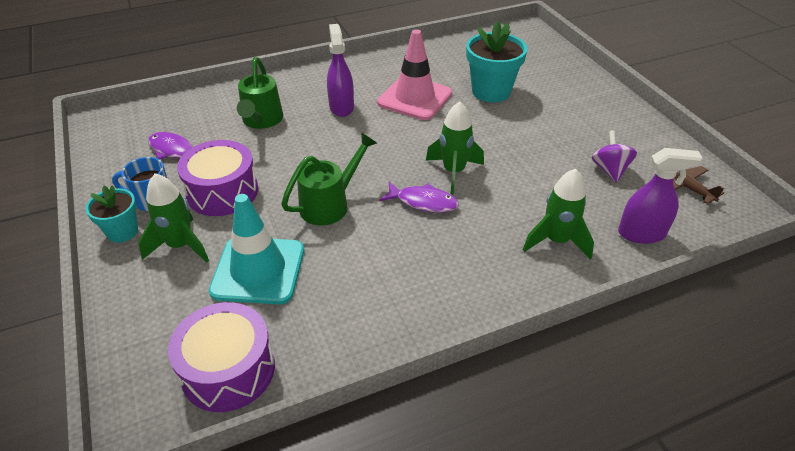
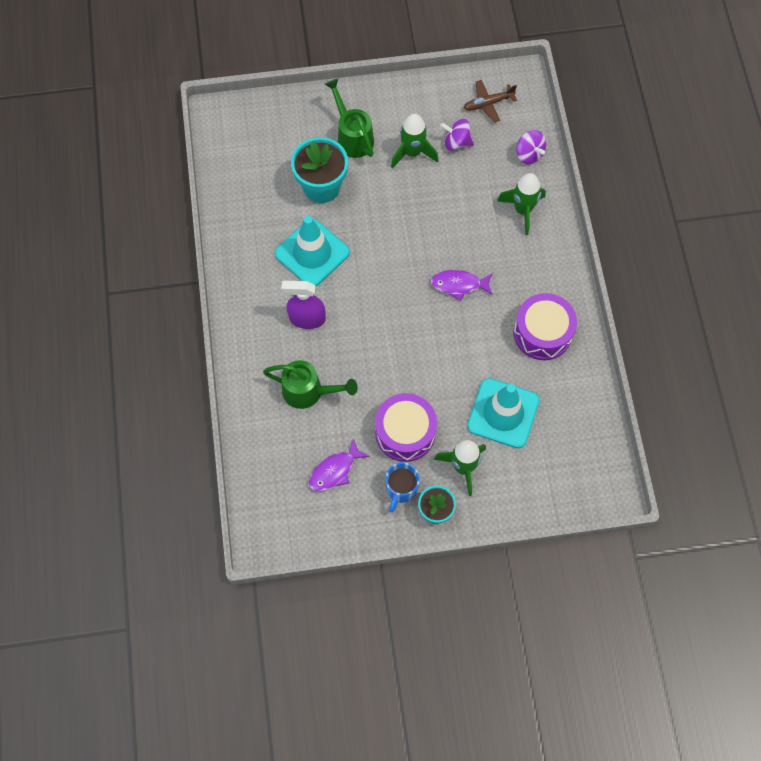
camera: 75 degrees left, 25 degrees up
purple drum [168,302,275,412] -> purple drum moved to [513,293,577,360]
green watering can [281,132,377,225] -> green watering can moved to [324,79,374,158]
pink traffic cone [377,29,452,120] -> turquoise traffic cone [275,216,350,287]
purple fish [380,182,459,213] -> purple fish turned 120 degrees counterclockwise [430,270,493,301]
green rocket [426,101,484,194] -> green rocket moved to [391,114,439,168]
purple spray bottle [618,148,702,244] -> purple spinning top [516,130,546,164]

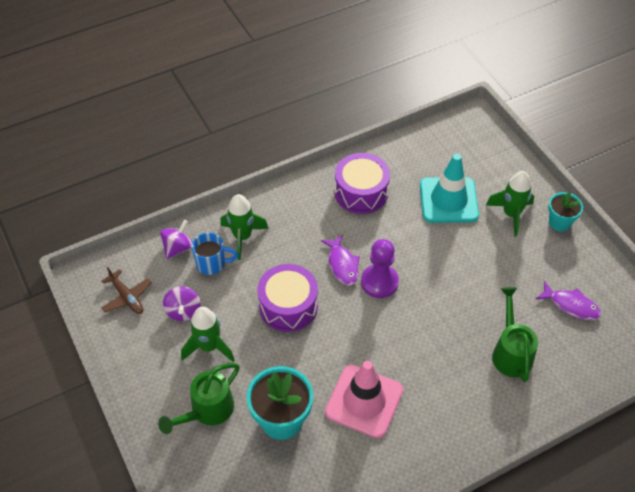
camera: 110 degrees left, 15 degrees down
turquoise traffic cone [275,216,350,287] -> pink traffic cone [325,361,403,438]
purple spray bottle [281,280,326,329] -> none
purple drum [375,393,437,462] -> purple drum moved to [257,264,318,332]
blue mug [385,462,420,512] -> blue mug moved to [192,232,238,275]
none -> purple pawn [361,239,399,298]

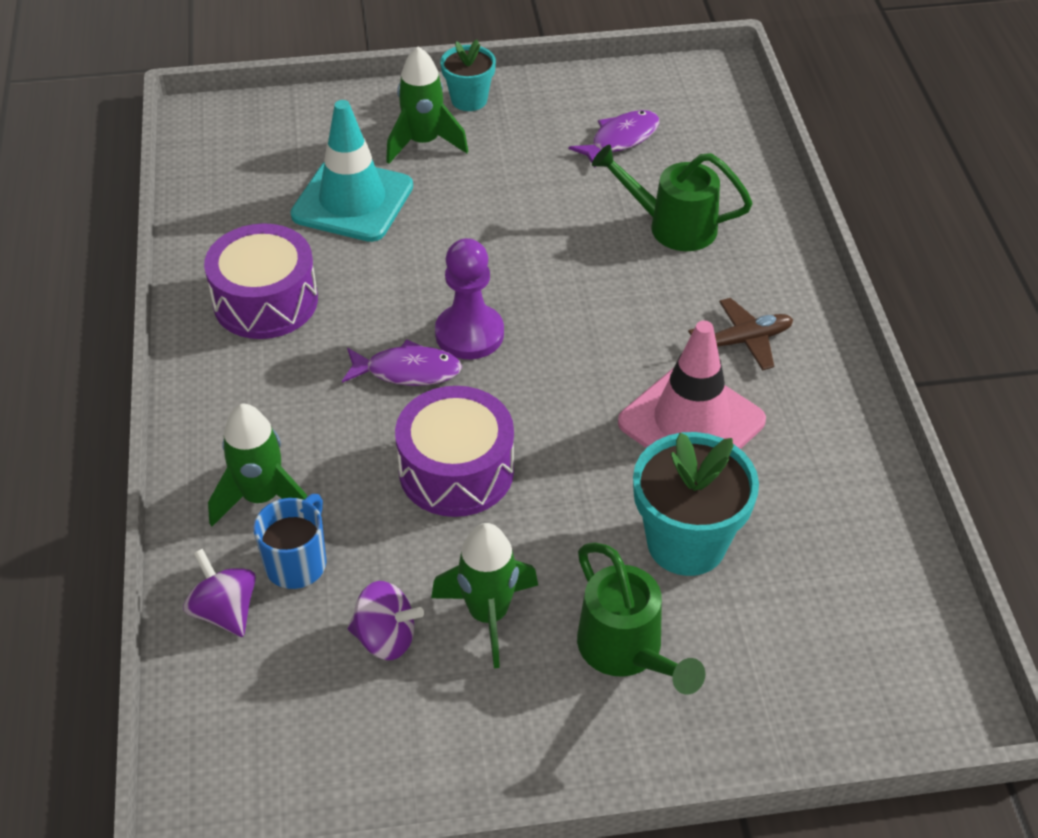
camera: 70 degrees left, 5 degrees down
brown plane [101,267,152,314] -> brown plane moved to [688,298,793,370]

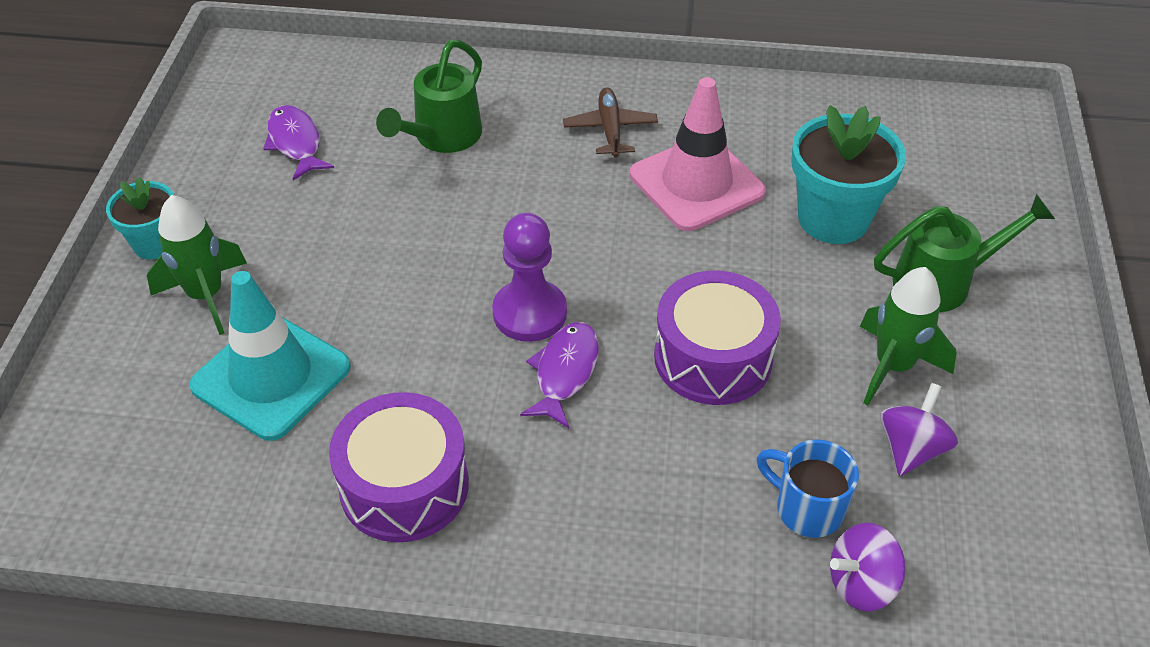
camera: 75 degrees left, 0 degrees up
green rocket [208,404,307,526] -> none

